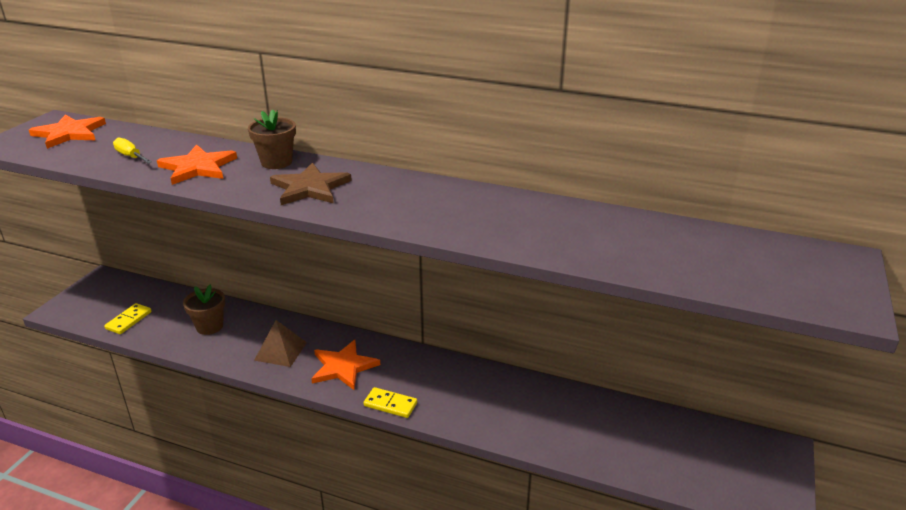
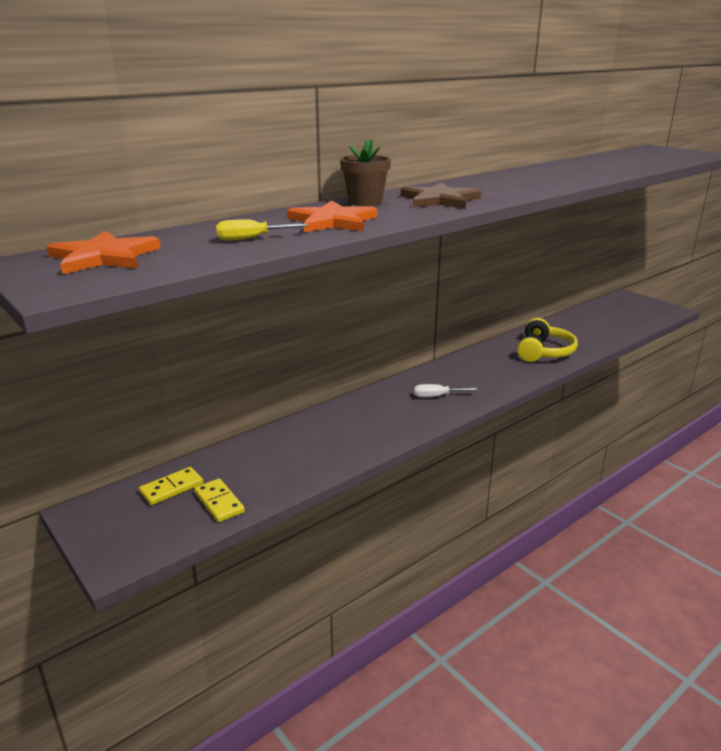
camera: 60 degrees left, 5 degrees down
brown flower pot [183,285,225,335] -> none
brown pyramid [254,320,307,367] -> none
orange star [311,340,380,390] -> white screwdriver [414,384,477,397]
yellow domino [364,387,417,418] -> yellow domino moved to [139,467,203,505]
none -> yellow headphones [517,318,578,362]

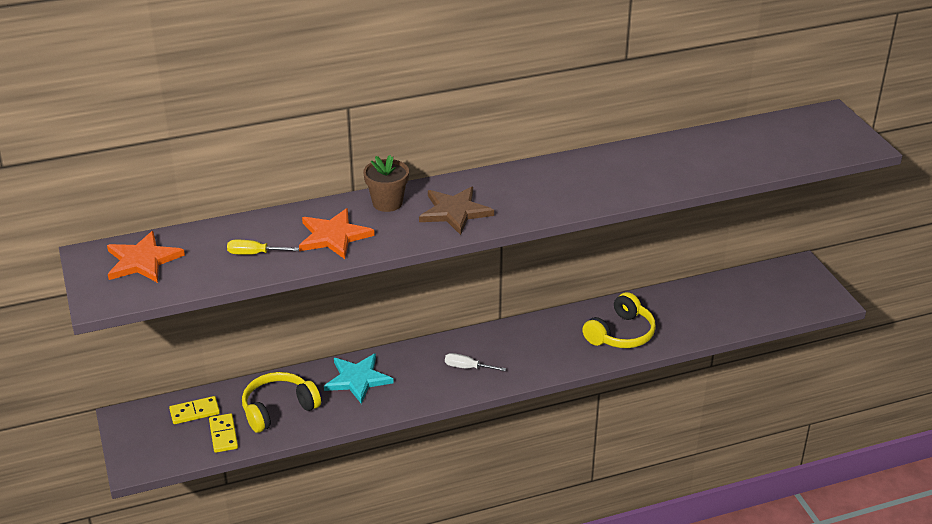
camera: 20 degrees right, 10 degrees up
none -> yellow headphones [242,372,321,433]
none -> turquoise star [324,353,394,404]

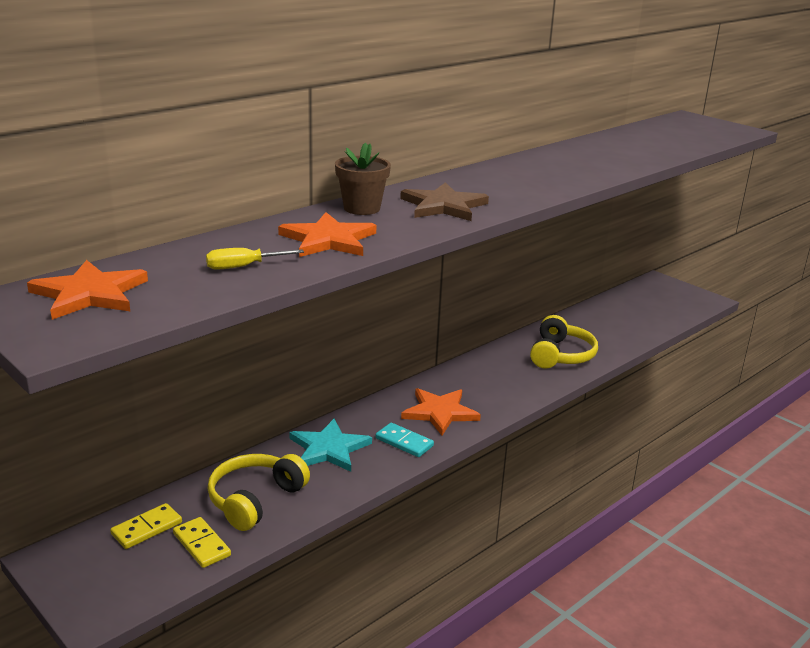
camera: 25 degrees left, 10 degrees down
white screwdriver [445,353,506,371] -> orange star [401,388,481,435]
none -> turquoise domino [376,423,434,457]

